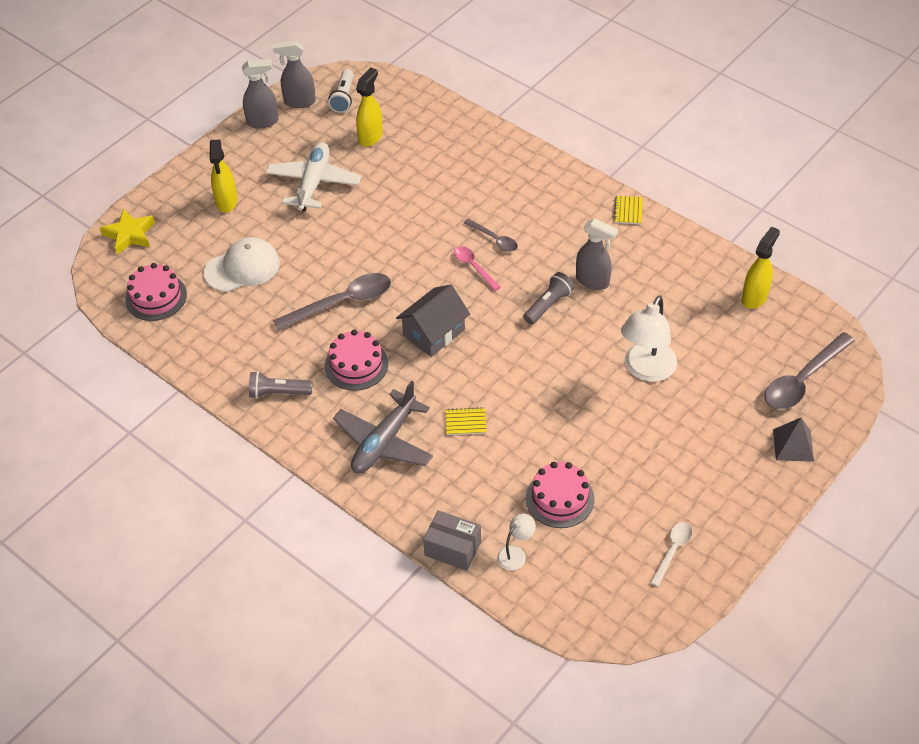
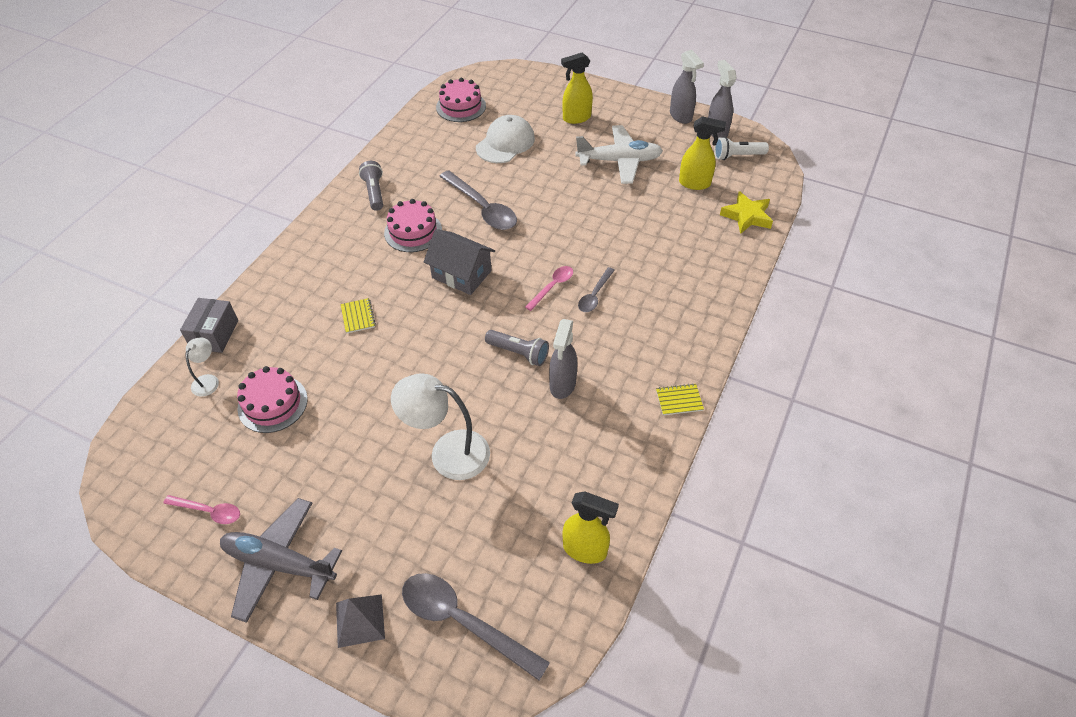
camera: 75 degrees right, 0 degrees up
yellow star [100,209,155,255] -> yellow star moved to [720,191,773,234]
white cap [204,237,280,292] -> white cap turned 105 degrees counterclockwise [476,115,535,163]
grey plane [333,381,433,473] -> grey plane moved to [220,498,342,623]
white lamp [497,514,536,570] -> white lamp turned 105 degrees counterclockwise [186,337,219,397]
white spoon [650,522,692,587] -> pink spoon [163,495,240,524]

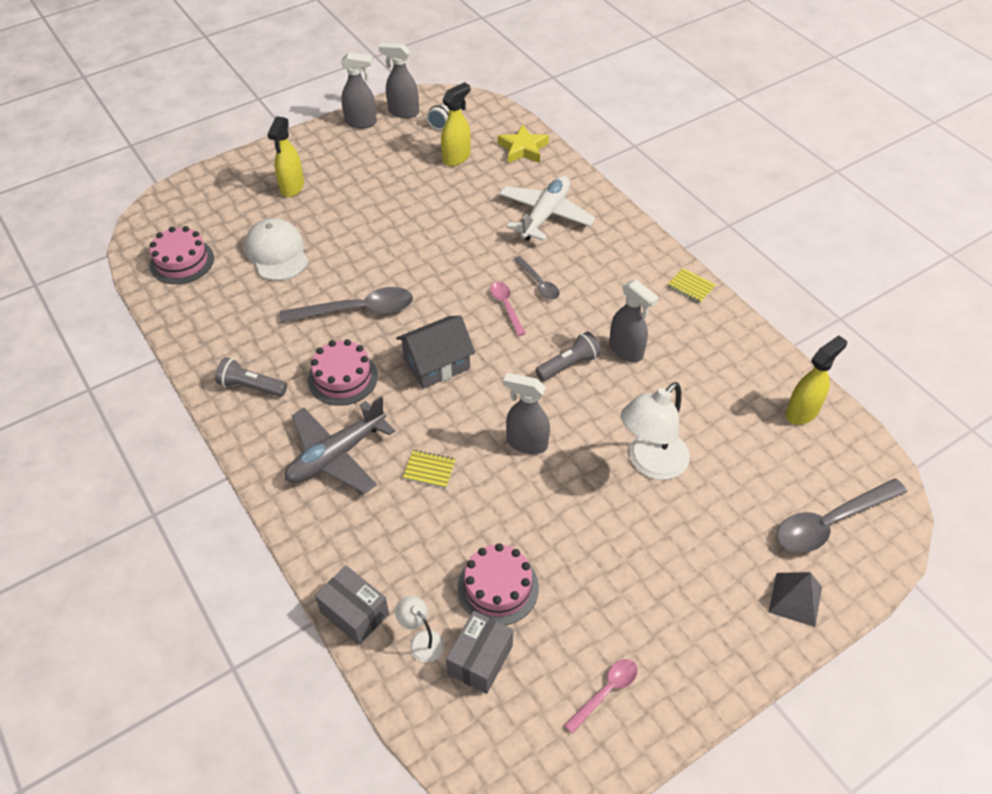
camera: 60 degrees left, 0 degrees up
grey plane [220,498,342,623] -> grey plane moved to [285,397,395,494]
white plane [575,125,663,184] -> white plane moved to [499,176,595,241]
yellow notebook [656,383,704,415] -> yellow notebook turned 75 degrees counterclockwise [667,268,716,303]
none -> grey box [446,611,513,694]
none -> grey spray bottle [503,373,550,454]

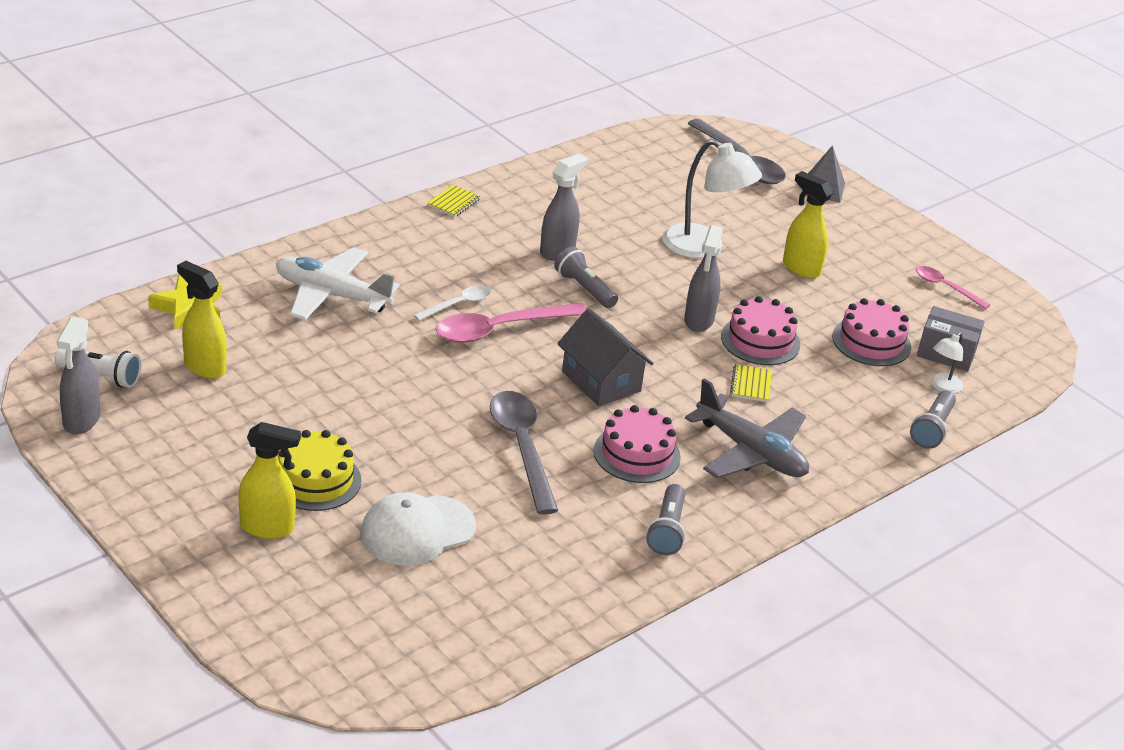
camera: 100 degrees left, 15 degrees down
pink cake [150,226,214,284] -> pink cake moved to [721,296,800,365]
grey box [315,565,389,645] -> grey flashlight [910,391,956,449]
grey spray bottle [341,52,377,128] -> none
pink spoon [490,282,526,336] -> pink spoon [436,303,586,343], size x1.82
grey spoon [513,256,560,299] -> white spoon [414,285,491,321]
yellow spray bottle [785,336,847,425] -> yellow spray bottle moved to [783,171,833,279]
none -> yellow cake [278,430,362,511]

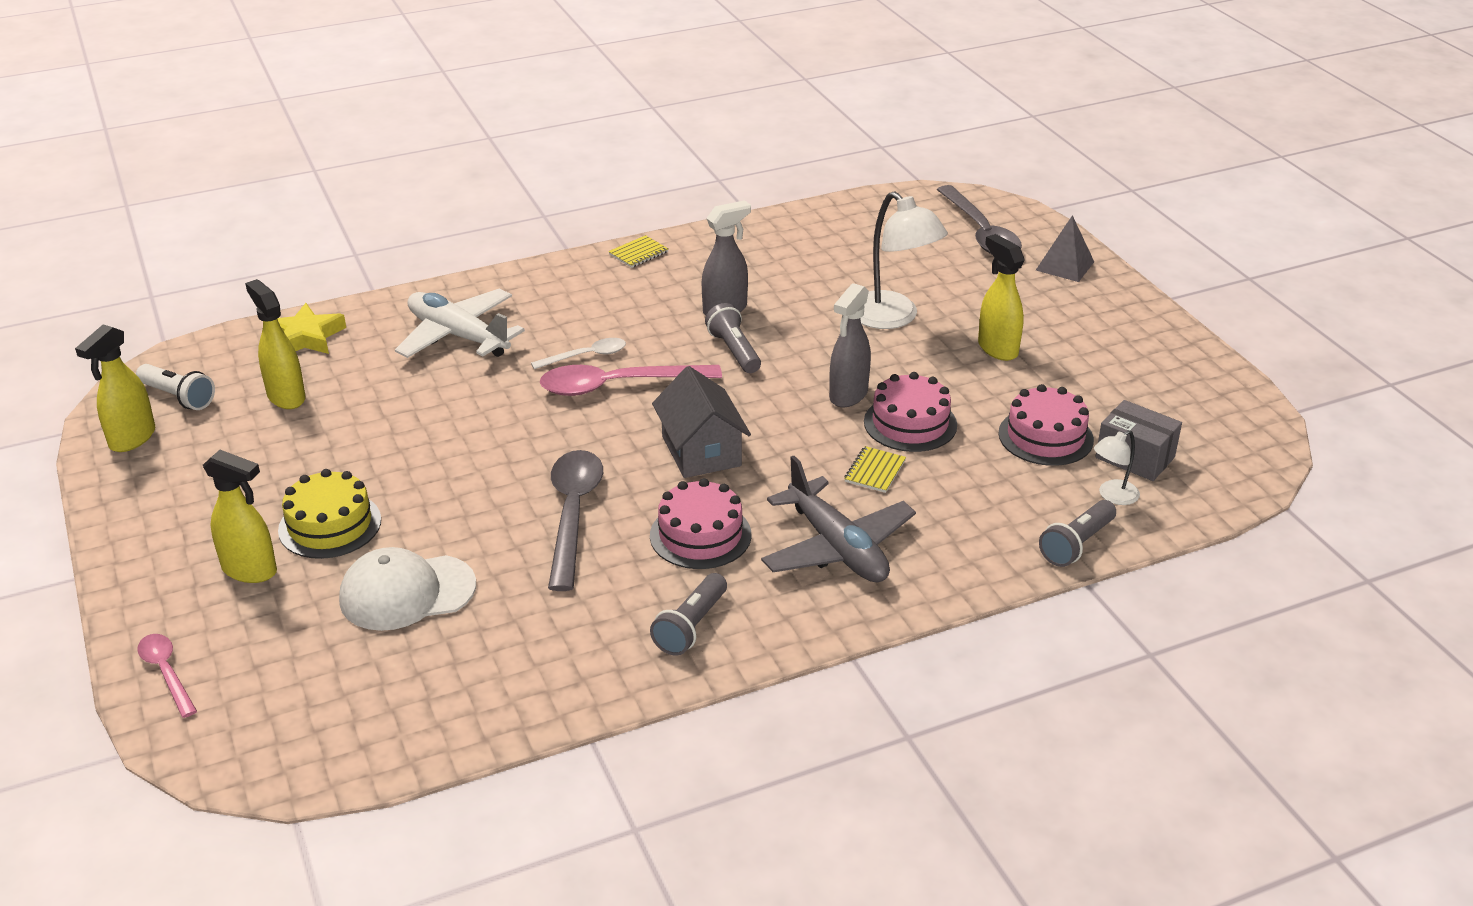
camera: 20 degrees right, 0 degrees up
grey spray bottle [57,316,100,434] -> yellow spray bottle [75,324,155,452]
pink spoon [916,266,990,309] -> pink spoon moved to [137,634,197,718]

